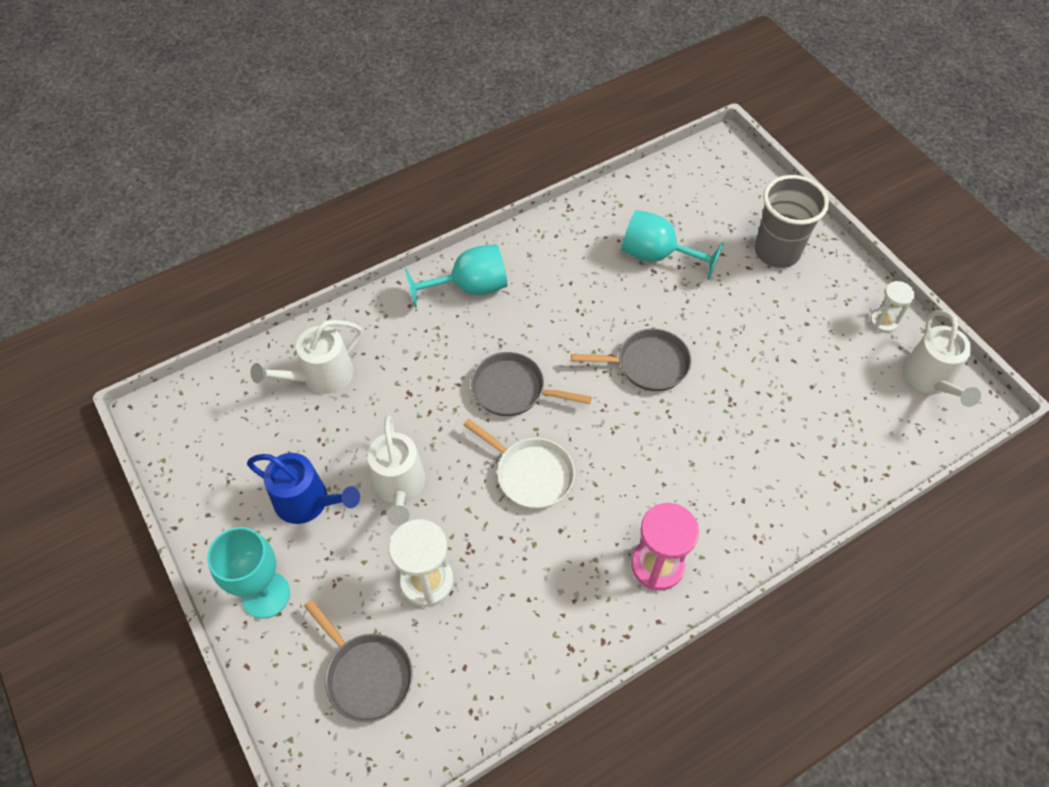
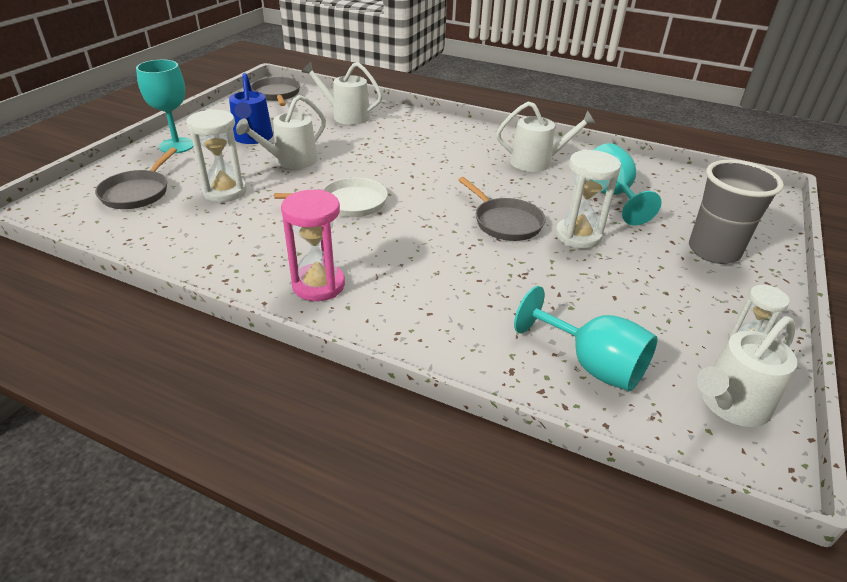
camera: 55 degrees right, 20 degrees down
turquoise goblet [405,244,507,308] -> turquoise goblet moved to [514,286,658,391]
white pan [463,419,575,509] -> white pan turned 105 degrees counterclockwise [274,177,388,217]
grey pan [471,352,592,416] -> grey pan moved to [251,77,300,106]
none -> white watering can [496,102,596,172]
none -> white hourglass [556,149,621,249]

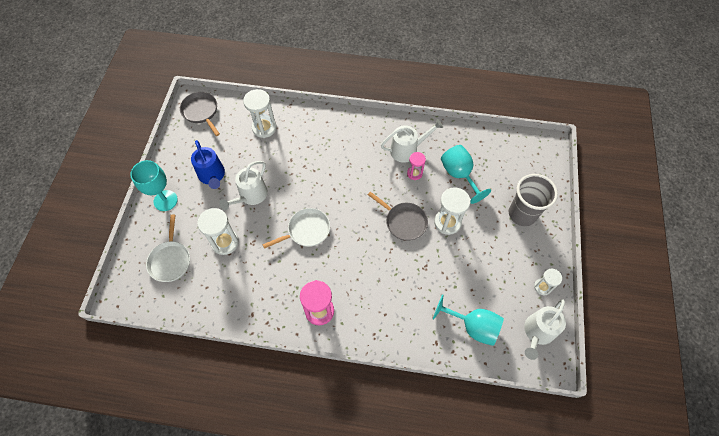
camera: 15 degrees left, 25 degrees up
grey pan [95,147,177,209] -> white pan [146,214,190,282]
white watering can [302,62,382,125] -> white hourglass [243,89,277,138]
none -> pink hourglass [407,152,426,180]

